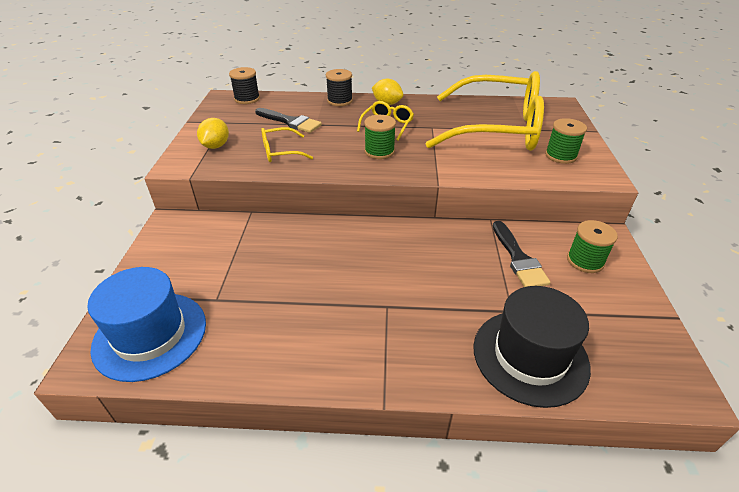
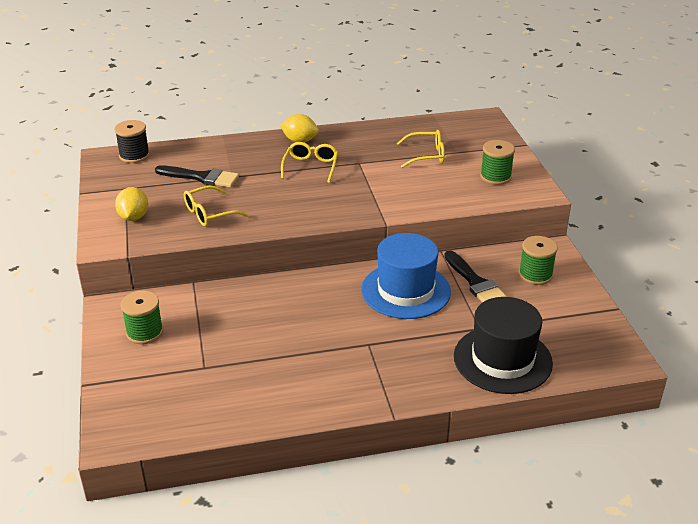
camera: 15 degrees left, 5 degrees down
blue hat [87,267,206,382] -> blue hat moved to [361,233,451,319]
black spool [326,69,353,106] -> none
green spool [364,115,396,159] -> green spool moved to [121,291,163,344]
yellow glasses [425,71,544,151] -> yellow glasses [397,130,445,168], size x0.40

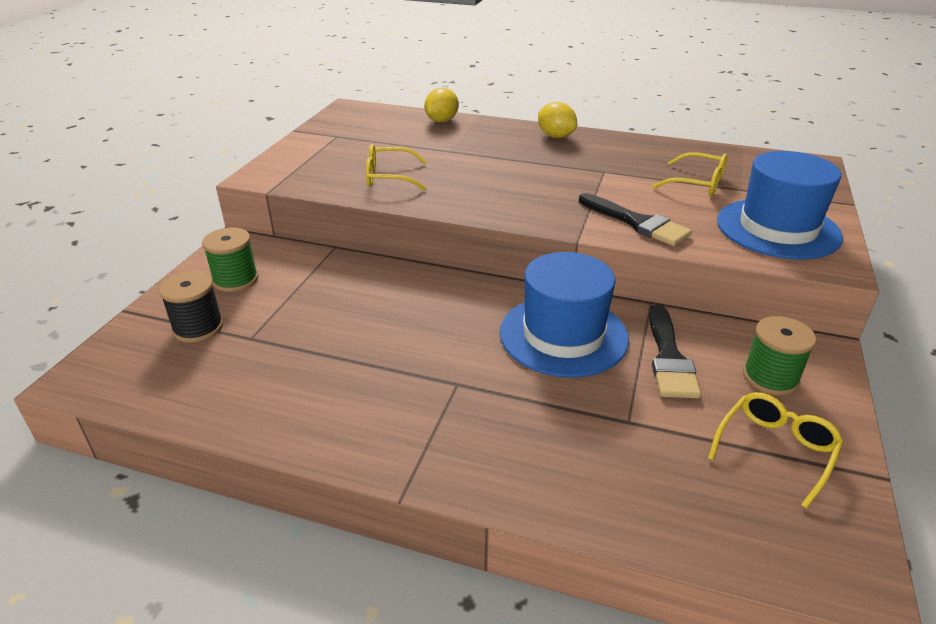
camera: 30 degrees right, 0 degrees up
black spool [114,120,150,163] -> black spool moved to [159,271,223,343]
yellow lemon [115,187,148,221] -> yellow lemon moved to [424,88,459,122]
black brush [155,165,239,188] -> black brush moved to [579,193,692,246]
yellow glasses [281,142,338,183] -> yellow glasses moved to [708,392,843,509]
black hat [454,297,553,394] -> none
green spool [480,140,515,185] -> blue hat [717,151,843,260]

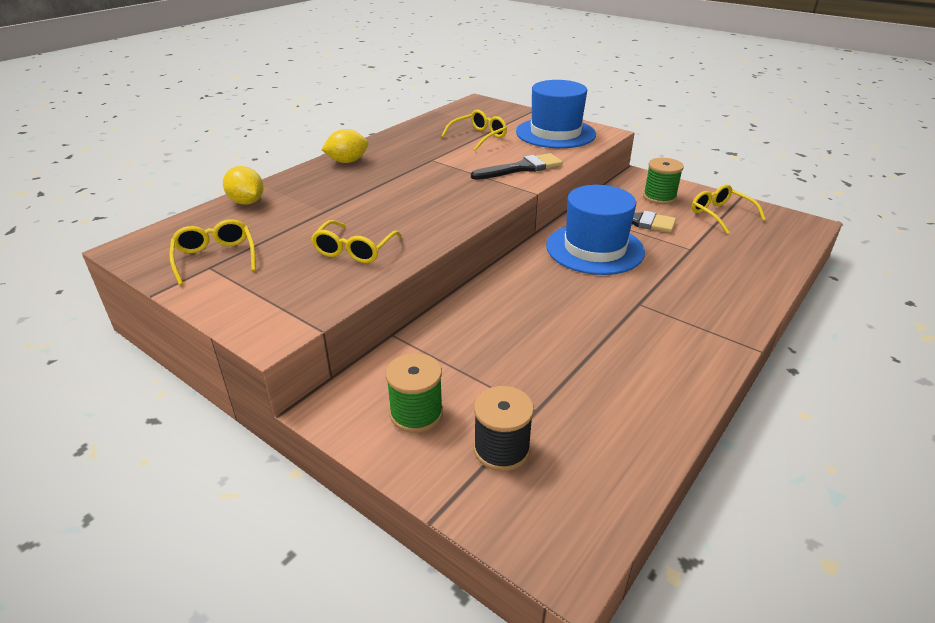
camera: 70 degrees left, 0 degrees up
none -> yellow glasses [169,219,256,285]

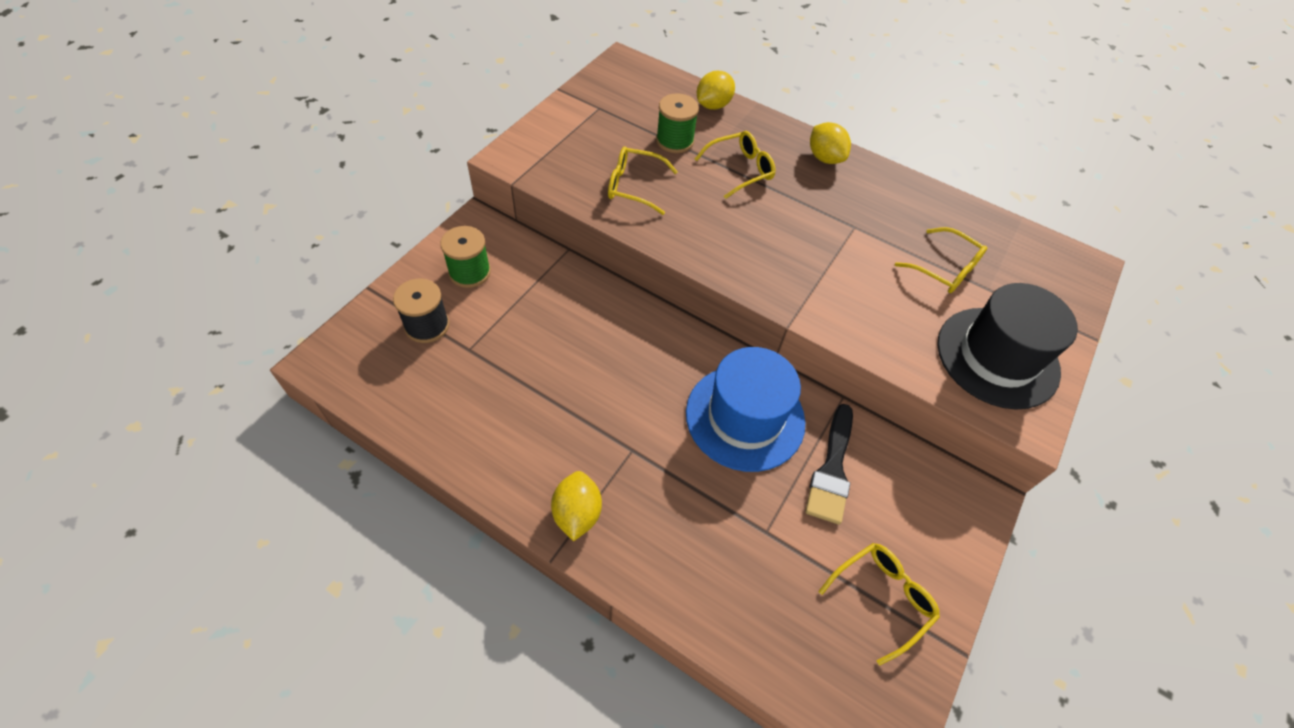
camera: 80 degrees right, 20 degrees up
yellow glasses [169,219,256,285] -> yellow glasses moved to [695,131,776,199]
black brush [471,153,563,180] -> none
blue hat [516,80,596,148] -> black hat [937,283,1078,409]
green spool [643,158,684,204] -> green spool moved to [656,93,699,153]
none -> yellow lemon [551,471,602,541]

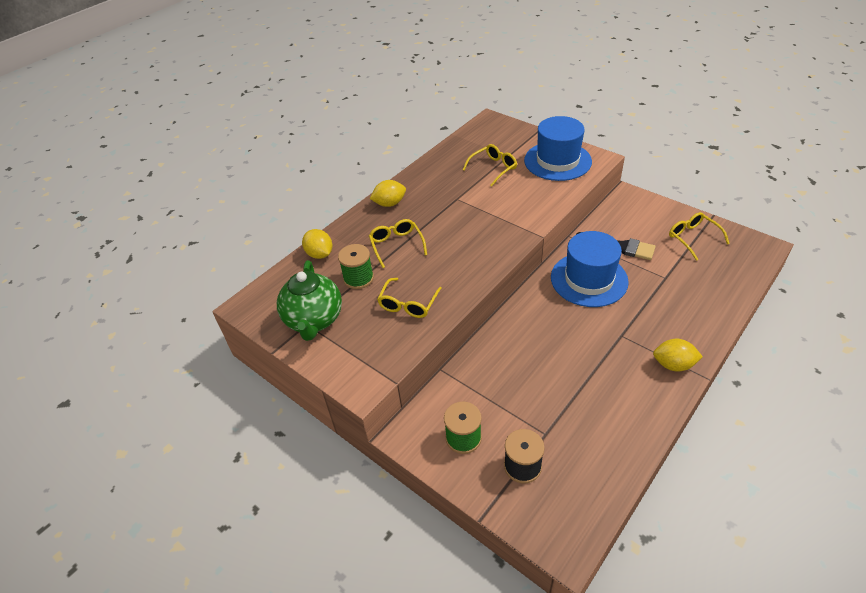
camera: 75 degrees left, 10 degrees down
black hat [937,283,1078,409] -> blue hat [524,116,592,181]
none -> green teapot [277,260,342,341]

